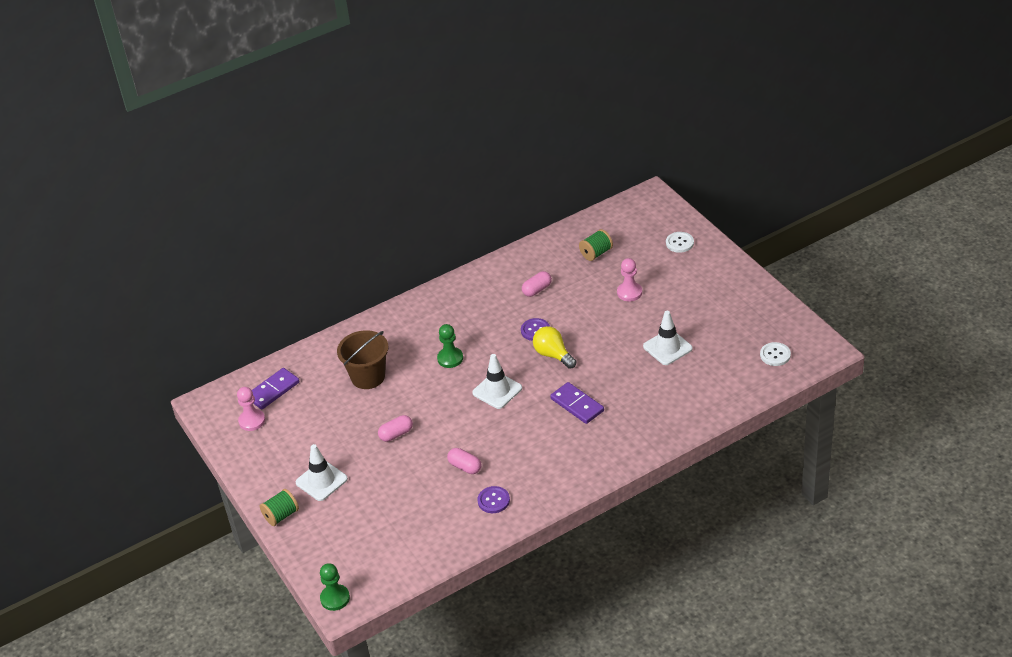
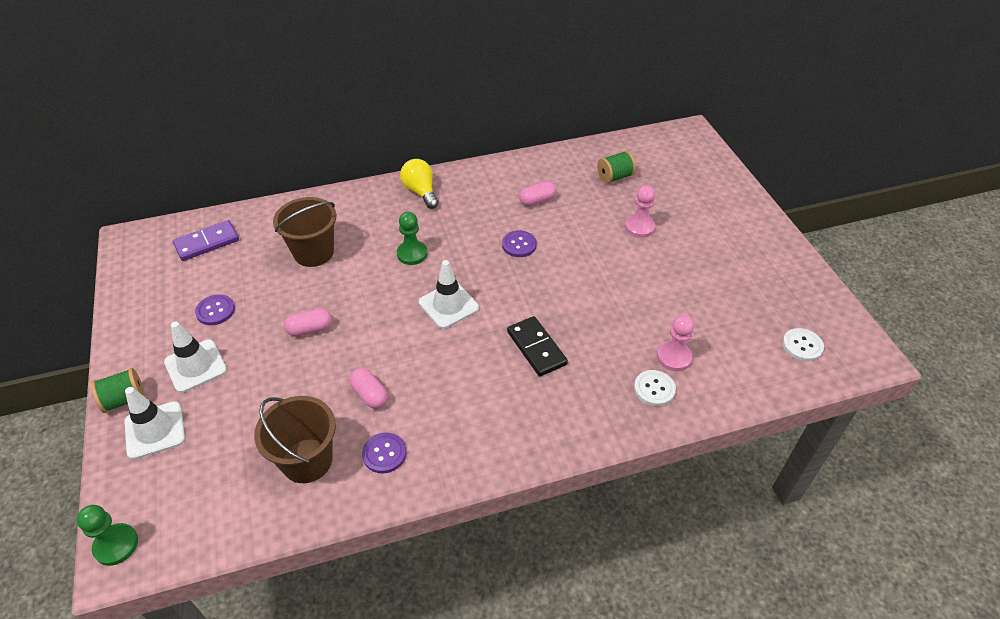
camera: 10 degrees right, 5 degrees up
pink pawn [237,387,265,431] -> pink pawn moved to [657,315,694,371]
yellow light bulb [533,326,576,369] -> yellow light bulb moved to [400,159,439,209]
purple domino [550,382,604,424] -> black domino [507,316,568,376]
white traffic cone [643,311,693,365] -> white traffic cone moved to [124,387,185,460]
white button [666,232,694,253] -> white button moved to [634,370,676,406]
none -> purple button [195,294,235,325]
none -> brown bucket [254,396,336,483]

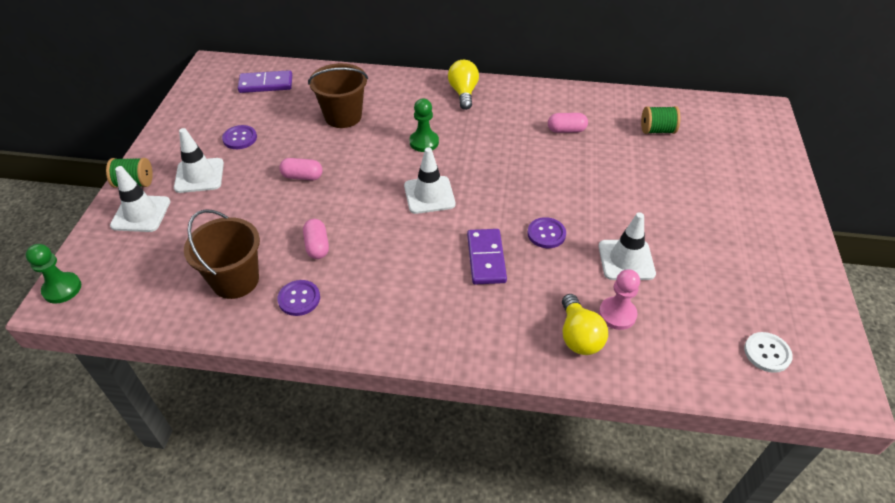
camera: 25 degrees right, 0 degrees up
purple button [502,231,537,257] -> purple button moved to [527,217,566,248]
black domino [507,316,568,376] -> purple domino [467,229,507,285]
pink pawn [625,185,655,238] -> none
white button [634,370,676,406] -> yellow light bulb [562,294,608,355]
none -> white traffic cone [599,212,656,280]

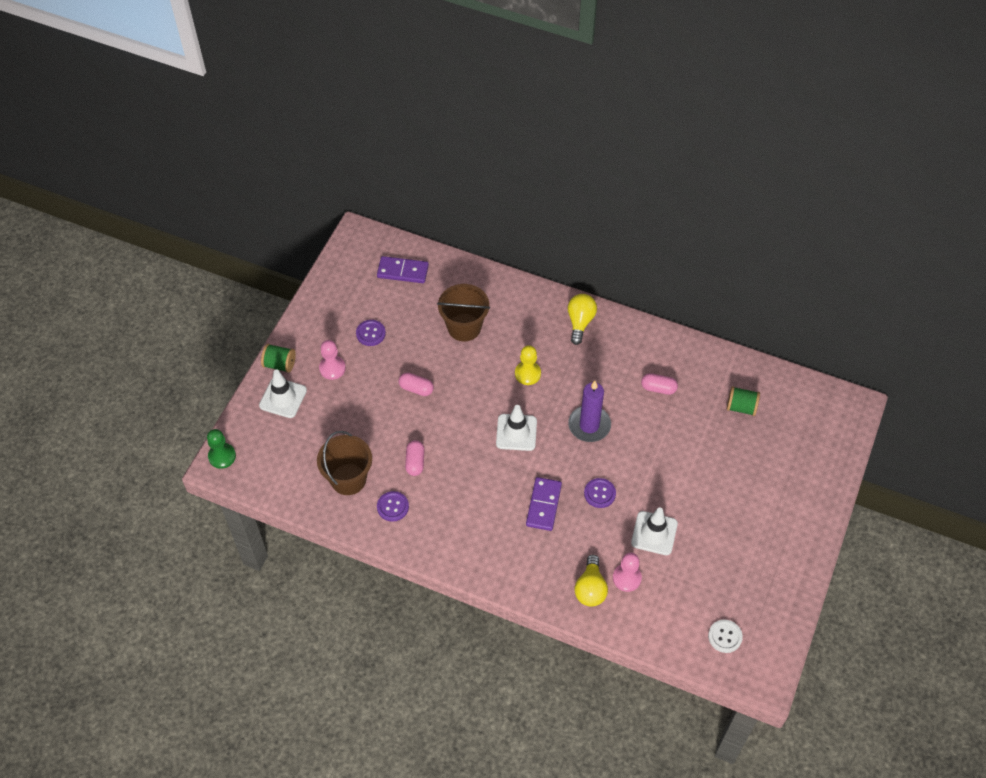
camera: 15 degrees right, 10 degrees up
white traffic cone [174,128,224,193] -> pink pawn [319,340,346,380]
green pawn [410,98,439,152] -> yellow pawn [515,345,541,385]
none -> purple candle [568,381,611,442]

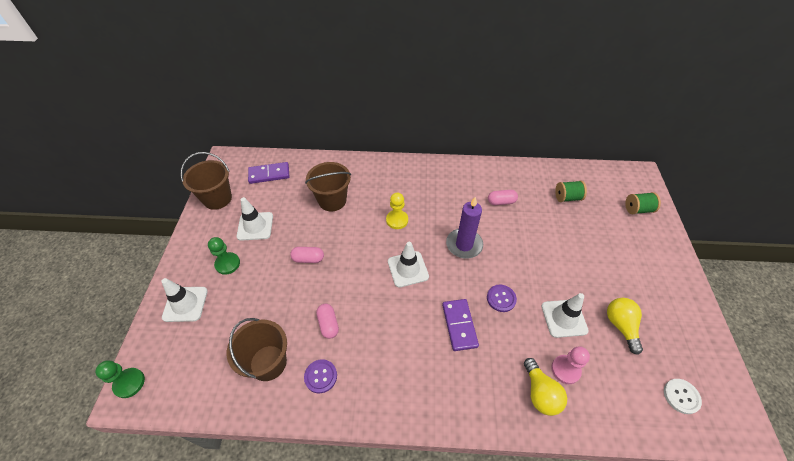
camera: 20 degrees left, 5 degrees down
green spool [261,344,296,373] -> green spool moved to [625,192,661,214]
pink pawn [319,340,346,380] -> green pawn [208,237,240,275]
purple button [356,320,386,346] -> white traffic cone [237,197,273,241]
yellow light bulb [568,294,597,345] -> yellow light bulb moved to [607,298,643,355]
none -> brown bucket [181,152,232,210]

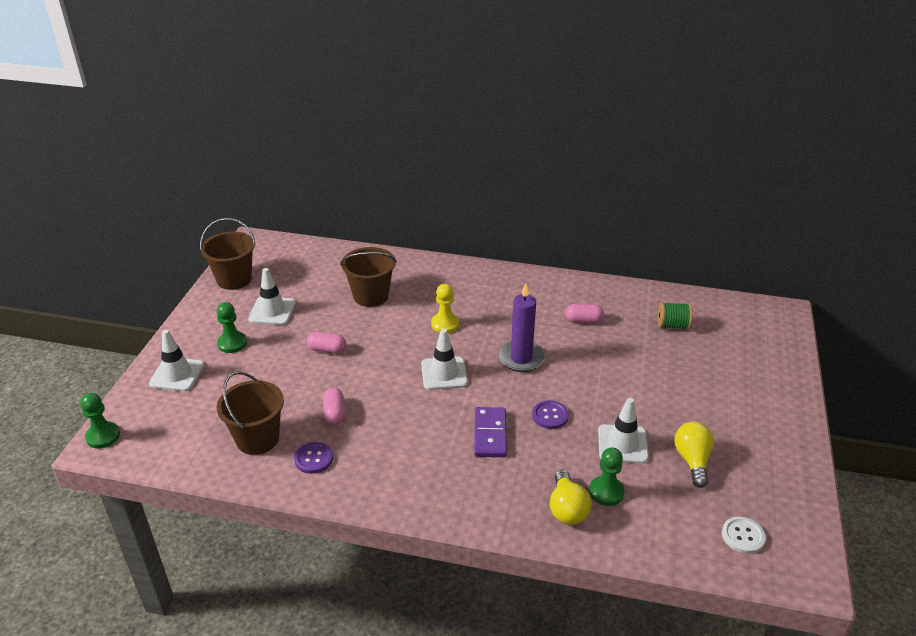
camera: 10 degrees right, 15 degrees down
purple domino [248,162,290,184] -> none
pink pawn [551,346,590,384] -> green pawn [589,447,625,506]
green spool [625,192,661,214] -> none

